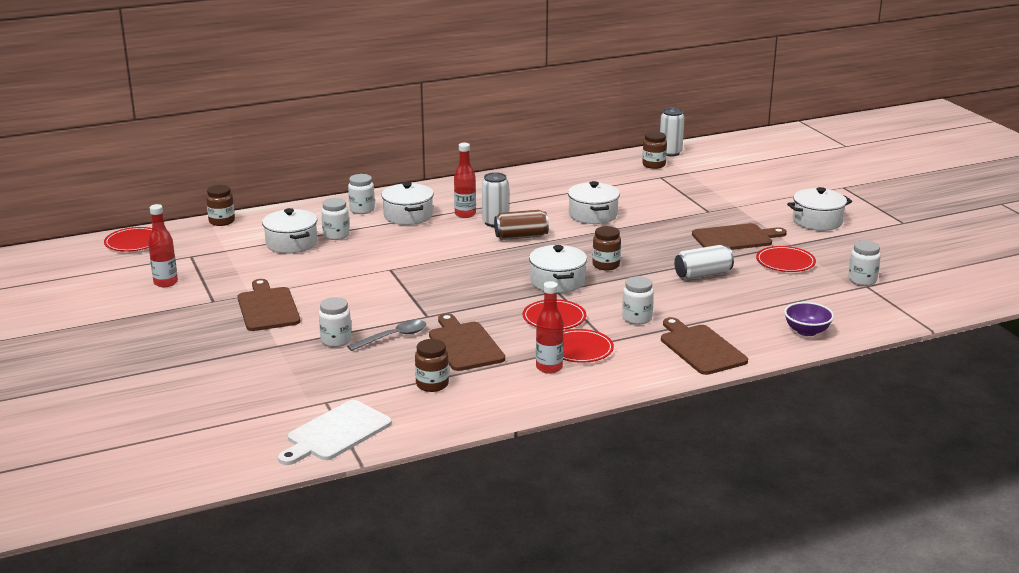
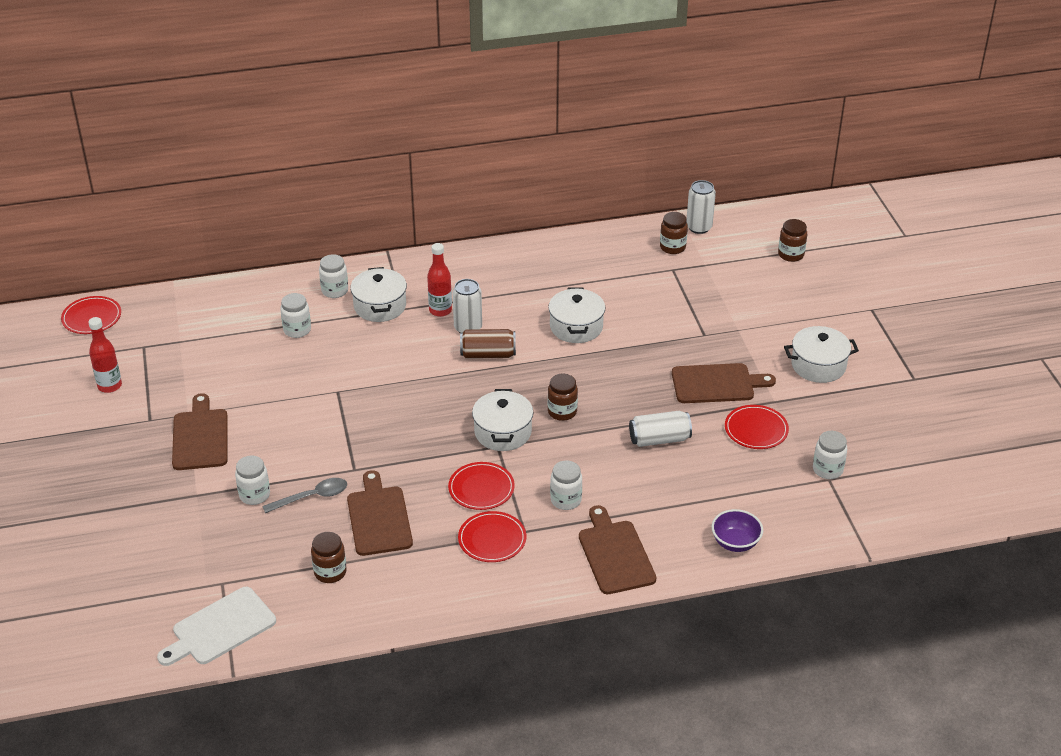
camera: 10 degrees right, 15 degrees up
brown jar [206,185,235,226] -> brown jar moved to [778,219,807,262]
white pot [262,208,317,253] -> none
red bottle [536,281,564,374] -> none

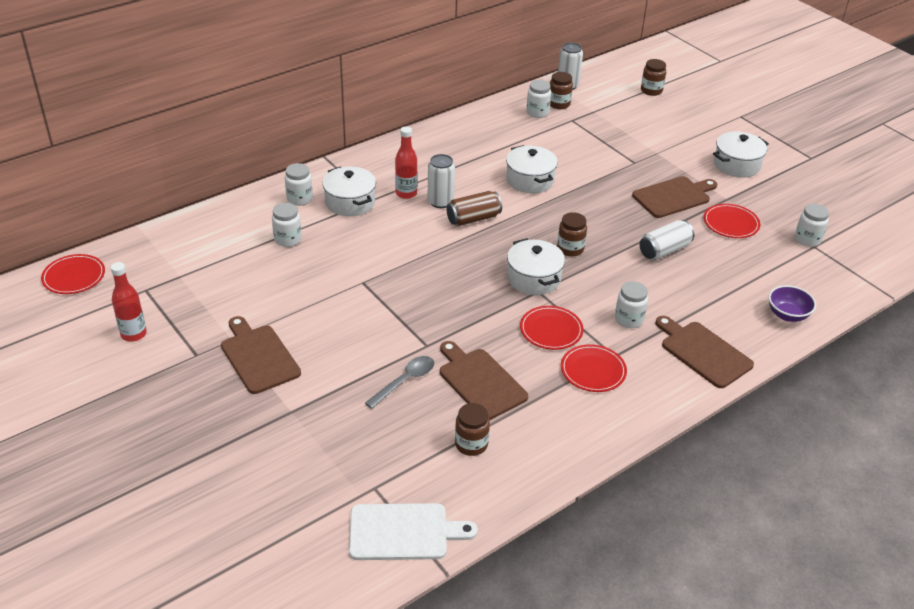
camera: 25 degrees left, 0 degrees up
white cutting board [157,587,276,666] -> white cutting board turned 120 degrees counterclockwise [349,503,478,560]
white jar [235,456,270,505] -> white jar moved to [526,80,551,118]

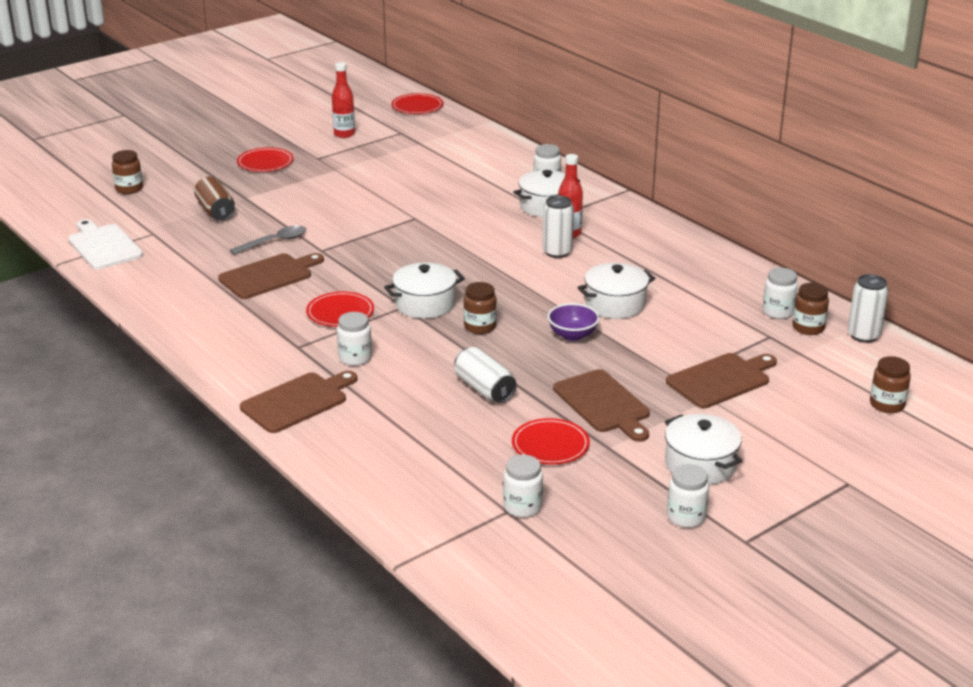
camera: 90 degrees right, 10 degrees down
brown cutting board [221,316,301,394] -> brown cutting board moved to [666,353,777,408]
white jar [272,203,302,247] -> white jar moved to [667,464,709,528]
white cutting board [349,503,478,560] -> white cutting board turned 150 degrees clockwise [68,219,143,269]
grey spoon [365,356,434,409] -> grey spoon turned 75 degrees counterclockwise [230,225,306,254]
brown can [446,191,502,226] -> brown can moved to [194,177,235,221]
brown jar [455,403,490,456] -> brown jar moved to [112,150,143,194]
red plate [561,344,627,392] -> red plate moved to [237,147,294,172]
purple bowl [769,285,816,322] -> purple bowl moved to [547,303,600,341]

